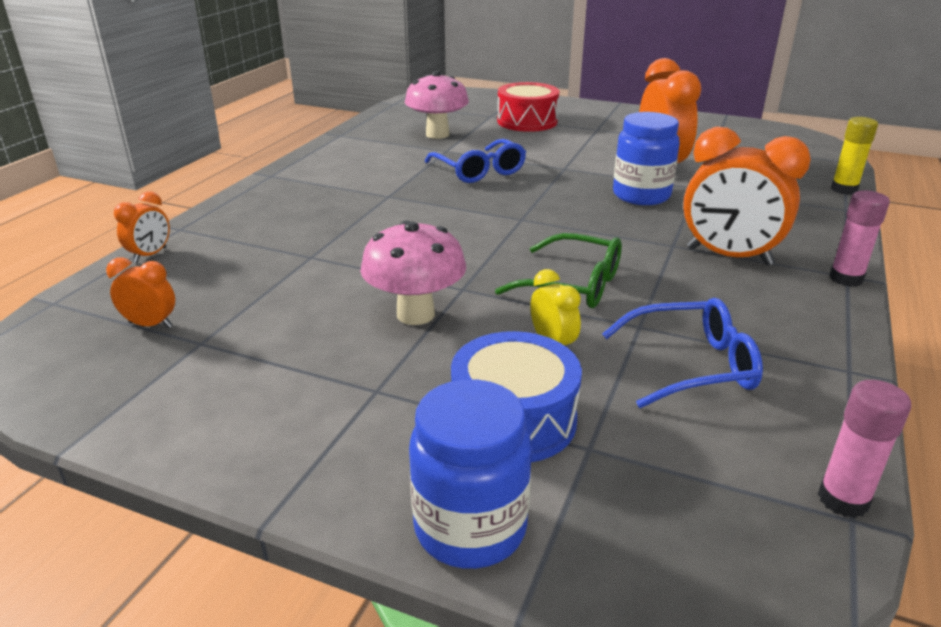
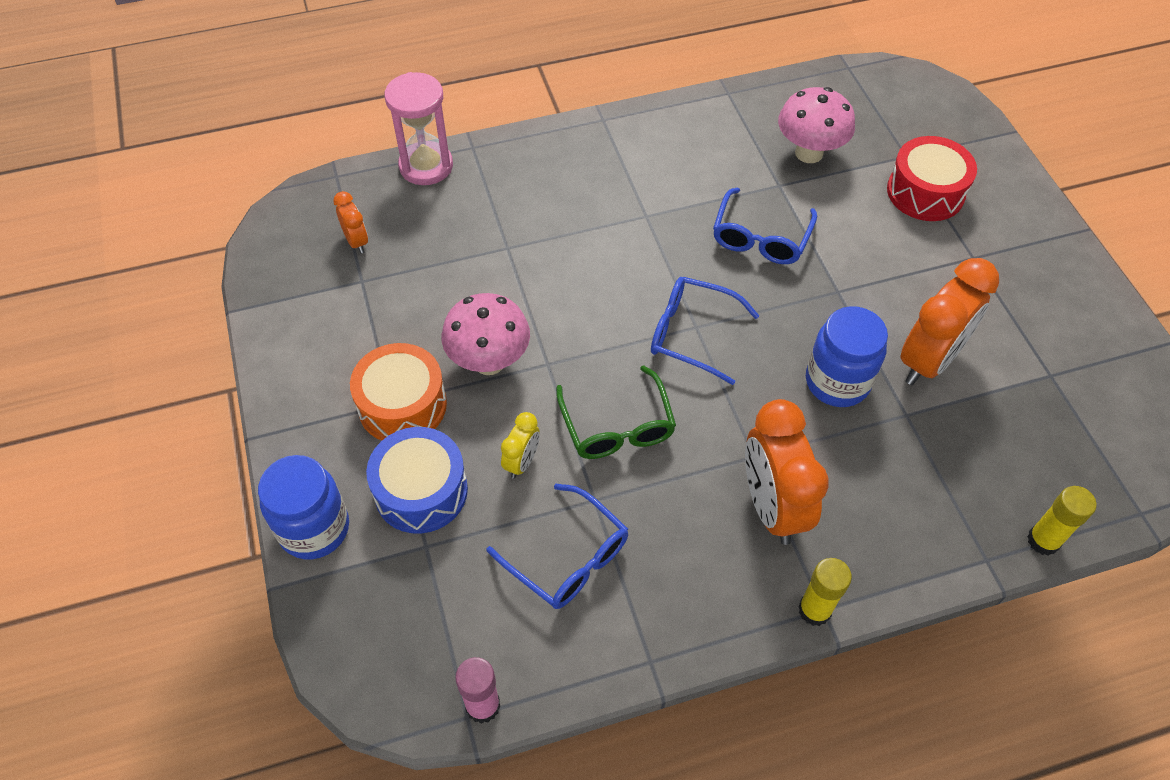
camera: 50 degrees right, 25 degrees up
orange clock [114,191,170,263] -> pink hourglass [384,72,453,185]
pink glue stick [829,191,890,287] -> yellow glue stick [798,558,852,626]
none -> orange drum [350,343,447,441]
none -> blue glasses [651,277,760,385]

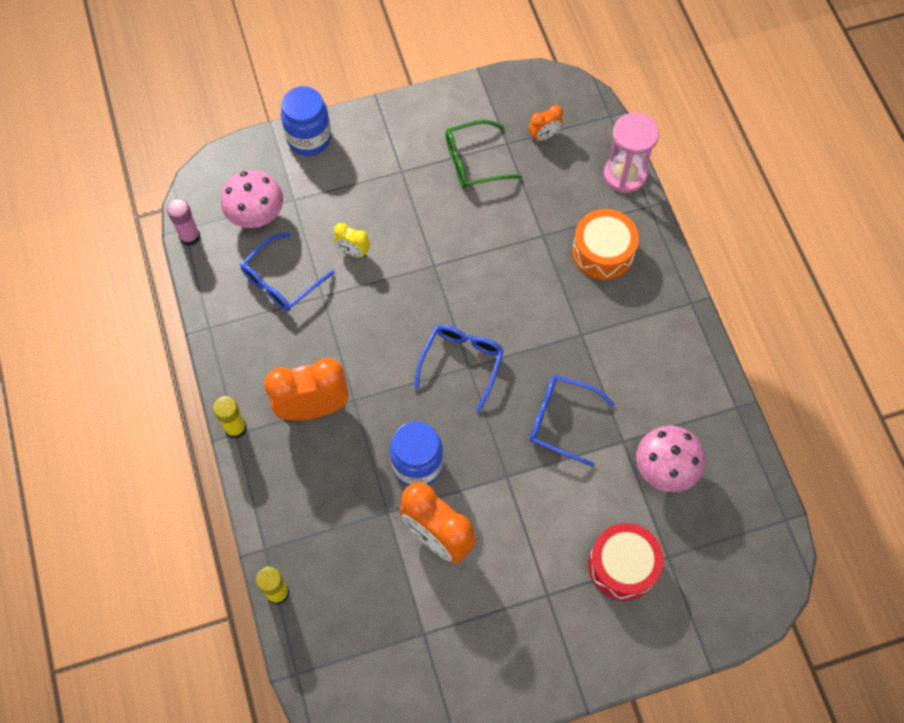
camera: 90 degrees right, 10 degrees up
orange drum [350,343,447,441] -> orange drum moved to [572,209,639,280]
blue drum [366,427,468,534] -> none
pink mushroom [442,293,530,375] -> pink mushroom moved to [221,170,283,228]
green glasses [556,366,676,459] -> green glasses moved to [446,120,522,188]

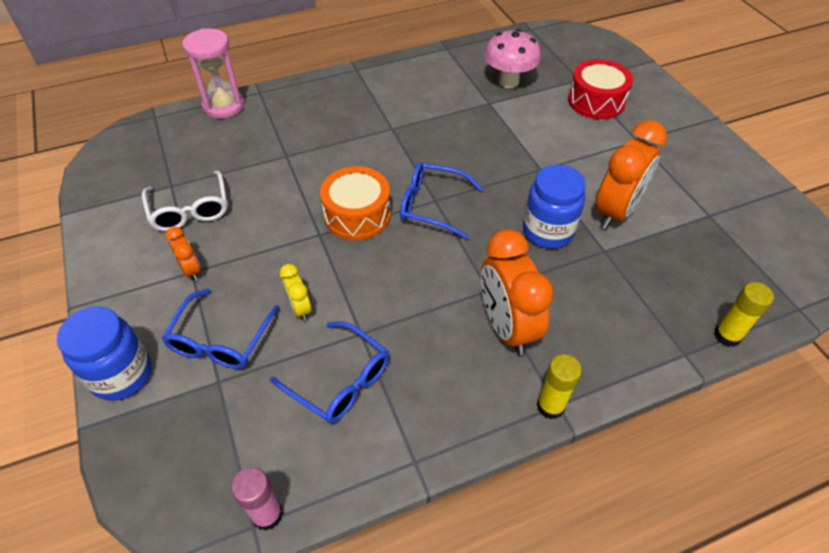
camera: 95 degrees left, 15 degrees down
pink mushroom [221,170,283,228] -> none
yellow clock [334,223,370,257] -> yellow clock turned 135 degrees clockwise [280,264,311,321]
green glasses [446,120,522,188] -> white glasses [142,171,227,231]
orange clock [529,105,563,142] -> orange clock moved to [165,227,201,281]
blue glasses [530,375,615,467] -> blue glasses moved to [162,288,280,369]
orange drum [572,209,639,280] -> orange drum moved to [320,166,391,240]

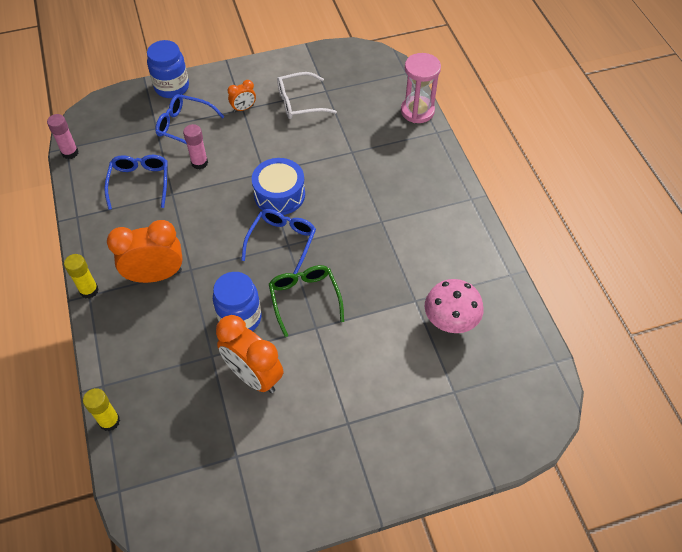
camera: 95 degrees right, 5 degrees up
blue glasses [270,321,389,423] -> blue glasses turned 135 degrees clockwise [104,155,168,210]
yellow clock [280,264,311,321] -> pink glue stick [183,124,208,169]
orange drum [320,166,391,240] -> blue drum [252,158,305,215]
red drum [568,59,633,119] -> none
none -> green glasses [269,265,344,337]

